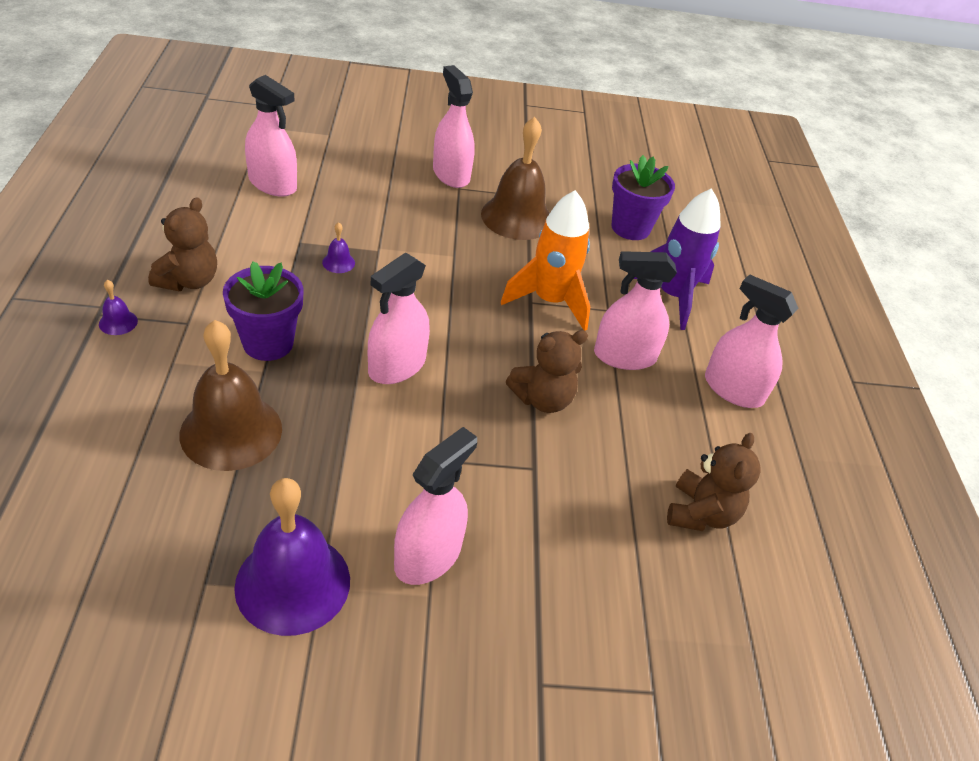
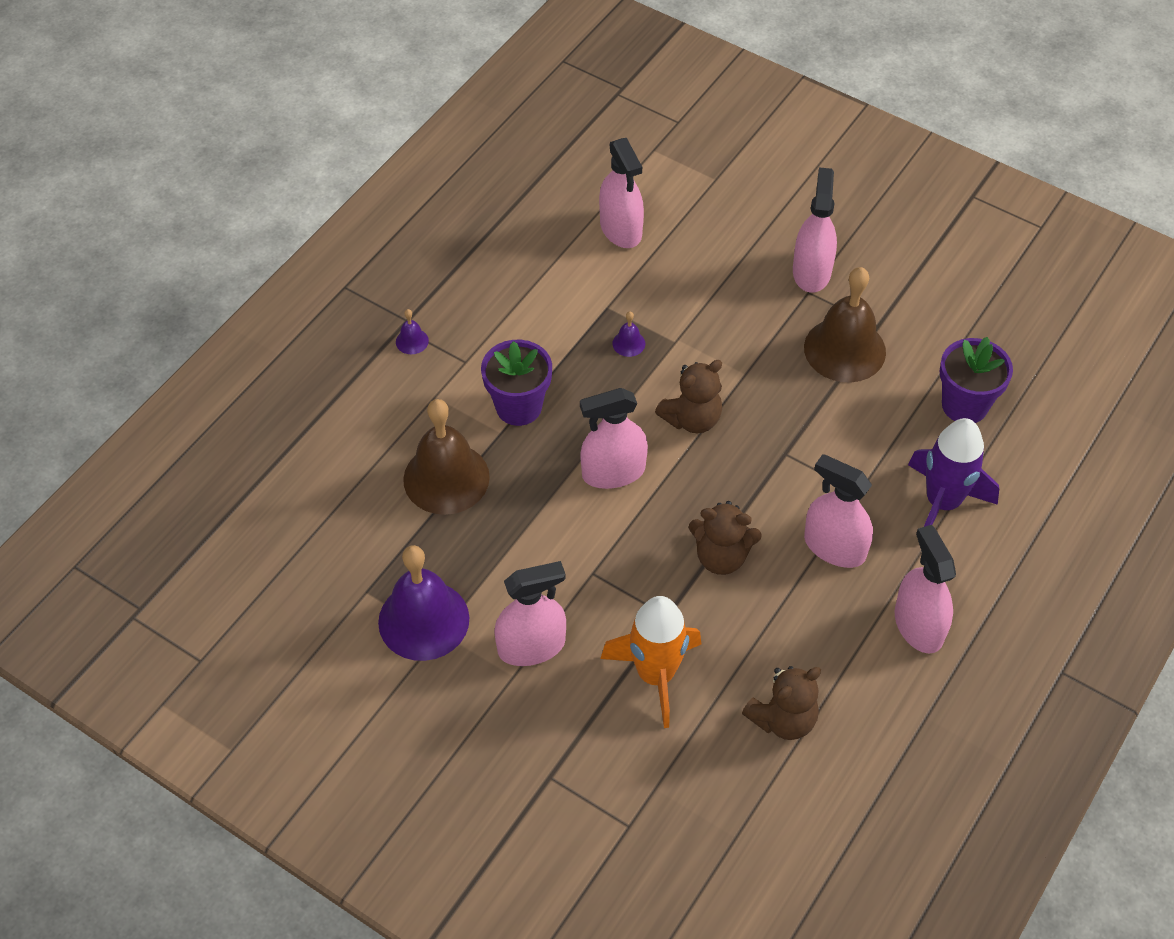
camera: 40 degrees right, 10 degrees up
brown teddy bear [148,197,217,291] -> brown teddy bear moved to [655,360,722,433]
orange rocket [501,190,590,331] -> orange rocket moved to [600,596,701,728]

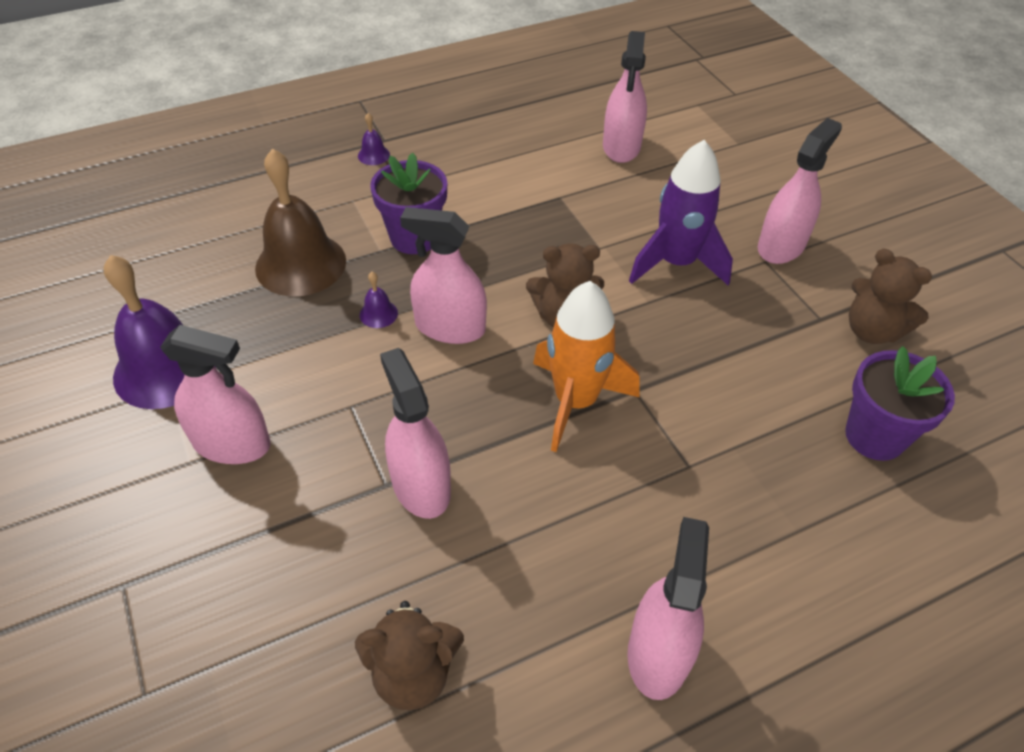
camera: 30 degrees right, 5 degrees down
orange rocket [600,596,701,728] -> orange rocket moved to [533,281,639,452]
purple bell [613,311,645,357] -> purple bell moved to [360,272,398,328]
brown teddy bear [689,501,762,575] -> brown teddy bear moved to [849,249,932,344]
brown bell [804,267,886,382] -> none
pink spray bottle [804,454,873,568] -> pink spray bottle moved to [380,348,451,519]
purple rocket [908,418,999,543] -> purple rocket moved to [629,140,733,285]

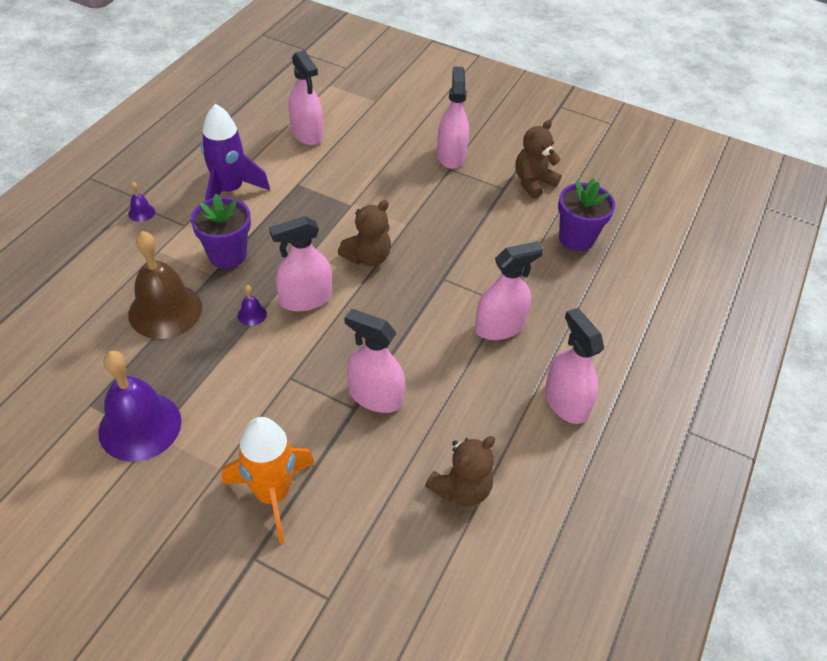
camera: 40 degrees left, 0 degrees up
pink spray bottle [160,325,270,464] -> pink spray bottle moved to [475,241,544,340]
orange rocket [533,281,639,452] -> orange rocket moved to [222,417,315,543]
purple rocket [629,140,733,285] -> purple rocket moved to [201,104,270,200]
brown teddy bear [849,249,932,344] -> brown teddy bear turned 135 degrees clockwise [515,120,562,199]

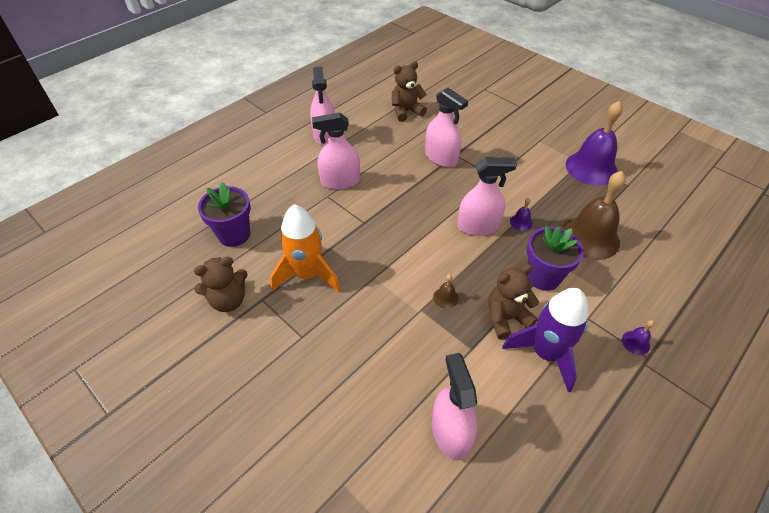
camera: 160 degrees left, 0 degrees up
orange rocket [222,417,315,543] -> orange rocket moved to [270,204,340,293]
brown teddy bear [338,200,391,266] -> brown teddy bear moved to [488,265,539,340]
pink spray bottle [437,66,469,169] -> none
none -> brown bell [433,274,459,309]

